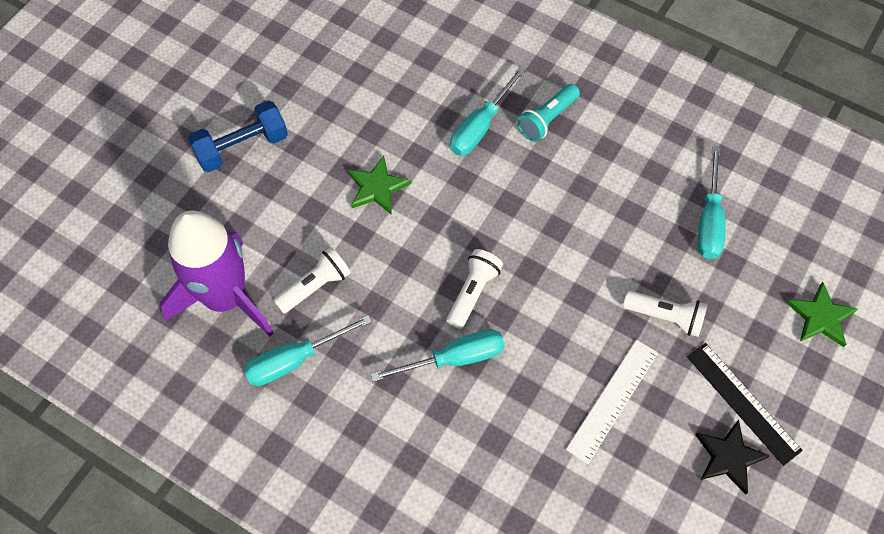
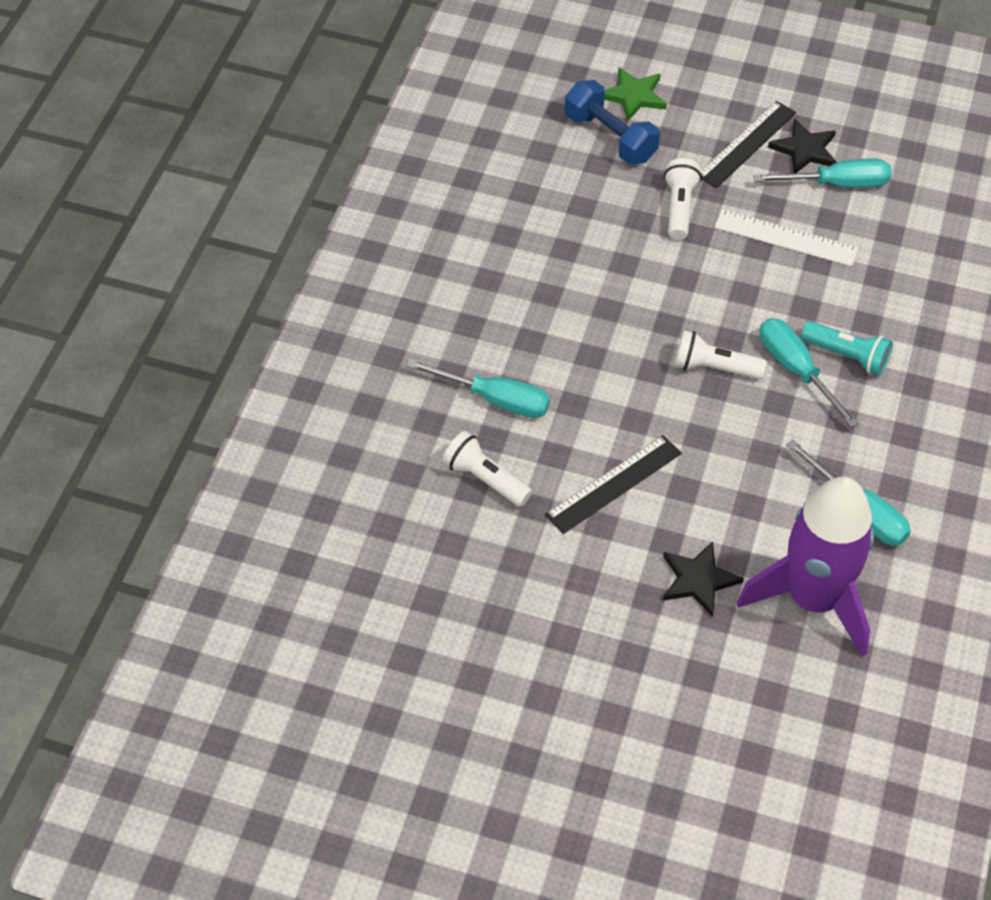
camera: 105 degrees left, 10 degrees down
blue dumbbell [188,101,288,172] -> blue dumbbell moved to [564,80,660,165]
white flashlight [273,247,351,314] -> white flashlight moved to [442,431,532,507]
green star [347,156,411,215] -> black ruler [545,435,682,534]
turquoise flashlight [517,84,580,142] -> turquoise flashlight moved to [801,321,893,376]
turquoise screwdriver [698,146,725,259] -> turquoise screwdriver moved to [753,158,892,188]
none -> black star [663,541,744,617]

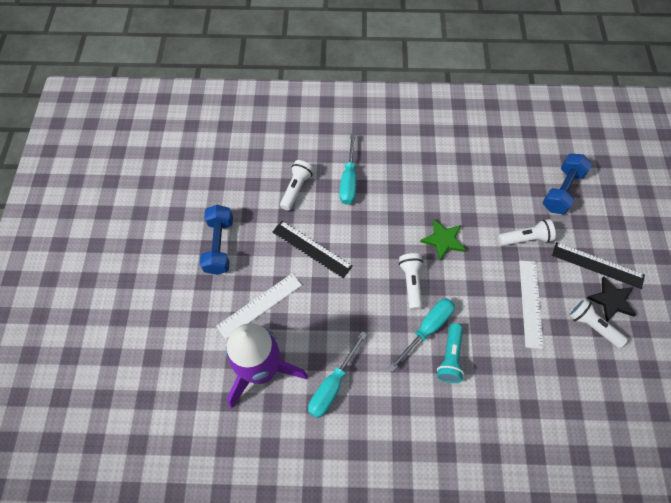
camera: 75 degrees right, 10 degrees up
green star [604,67,667,121] -> green star moved to [420,219,466,261]
black star [663,541,744,617] -> white ruler [216,273,302,339]
turquoise screwdriver [753,158,892,188] -> white flashlight [569,298,628,348]
none -> blue dumbbell [199,205,233,275]

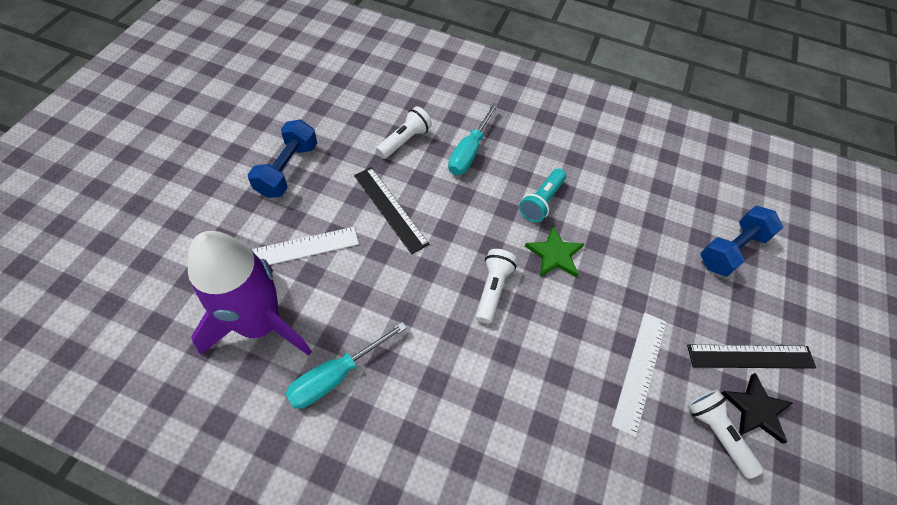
camera: 15 degrees right, 5 degrees down
turquoise screwdriver [388,298,455,371] -> none
turquoise flashlight [437,323,464,383] -> turquoise flashlight moved to [519,169,566,222]
white flashlight [498,219,556,246] -> none
black ruler [552,242,645,289] -> black ruler turned 45 degrees counterclockwise [687,345,816,369]

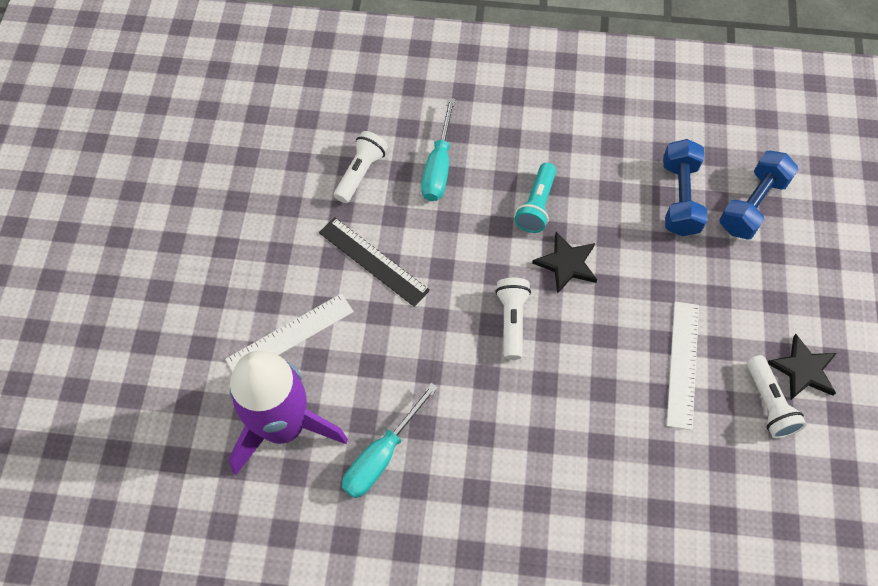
camera: 10 degrees left, 5 degrees up
blue dumbbell [248,119,317,198] -> blue dumbbell moved to [663,139,708,236]
green star [525,225,584,277] -> black star [532,232,597,294]
black ruler [687,345,816,369] -> none
white flashlight [687,389,764,479] -> white flashlight turned 150 degrees counterclockwise [747,355,806,439]

